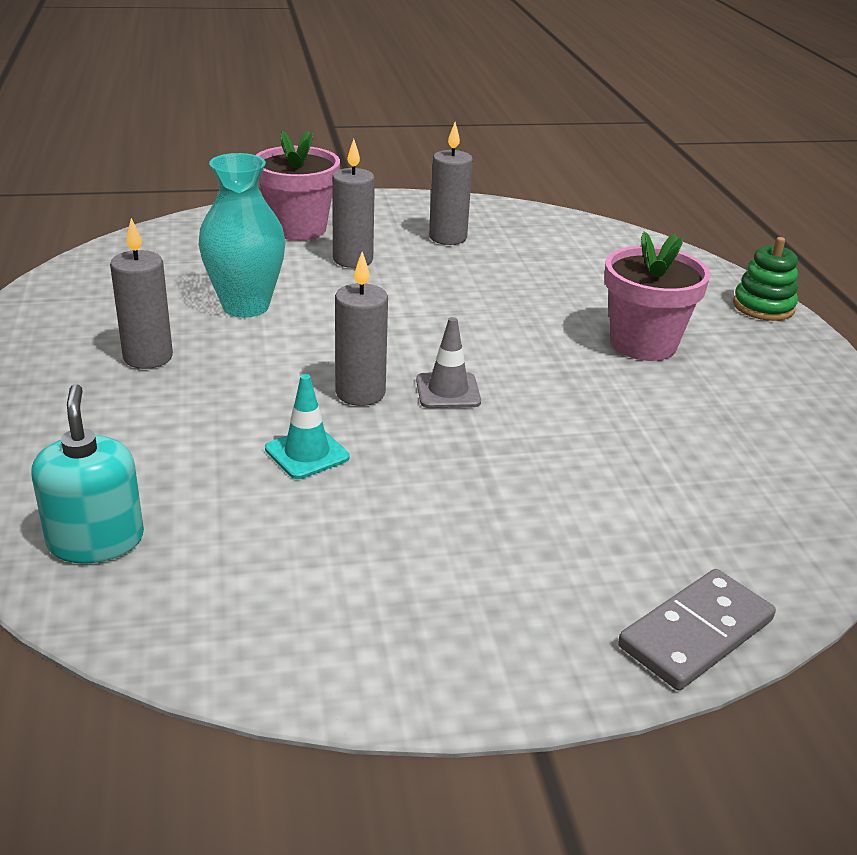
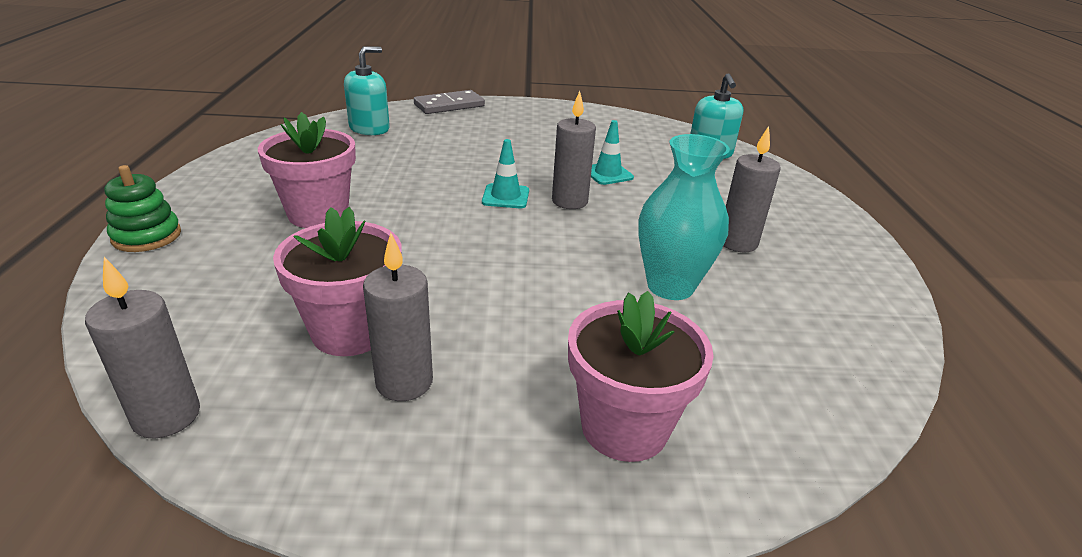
camera: 170 degrees left, 0 degrees up
grey candle [332,139,375,268] -> grey candle moved to [85,257,200,438]
grey traffic cone [416,317,481,408] -> turquoise traffic cone [482,139,529,208]
none -> pink flower pot [273,207,402,356]
none -> turquoise soap dispenser [344,46,390,135]

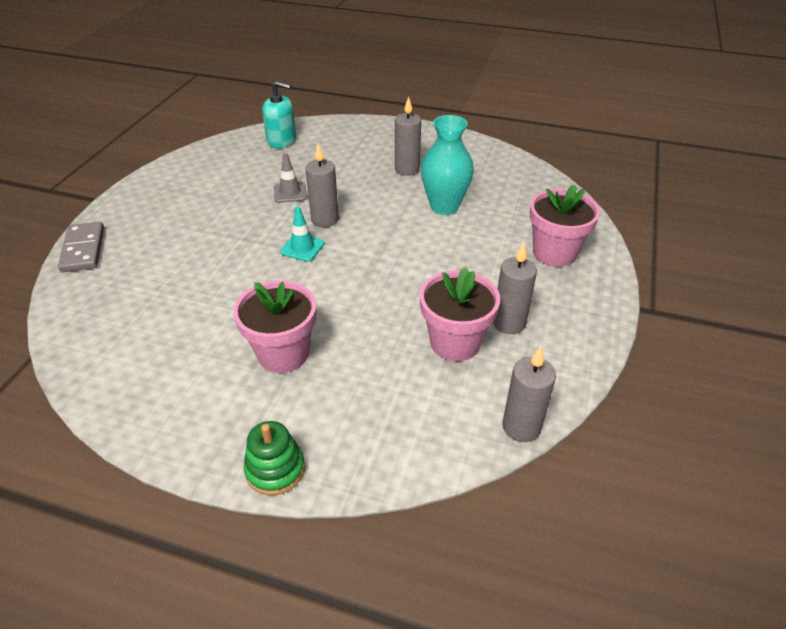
camera: 70 degrees left, 10 degrees up
turquoise soap dispenser [344,46,390,135] -> none
turquoise traffic cone [591,120,634,185] -> grey traffic cone [274,153,307,203]

